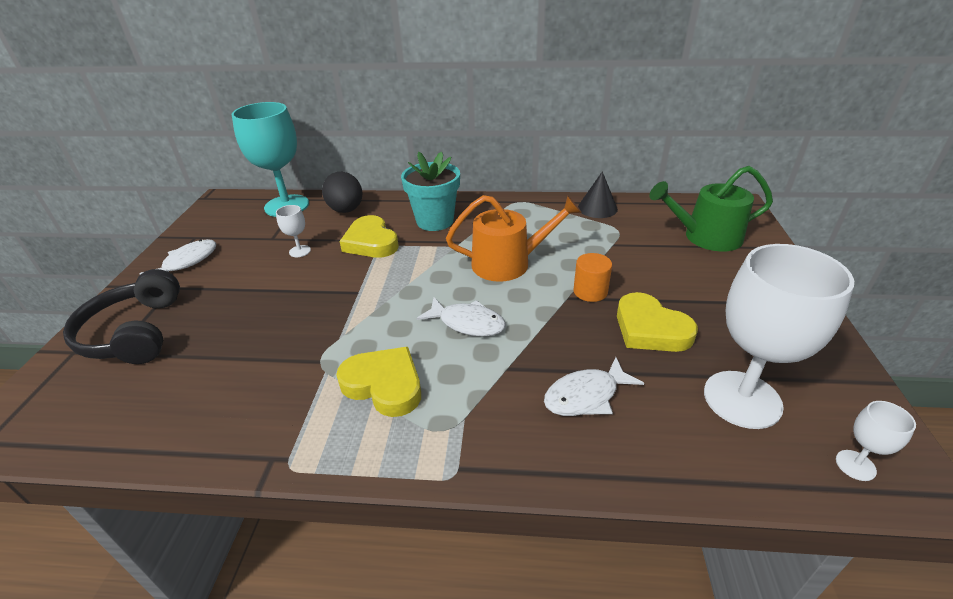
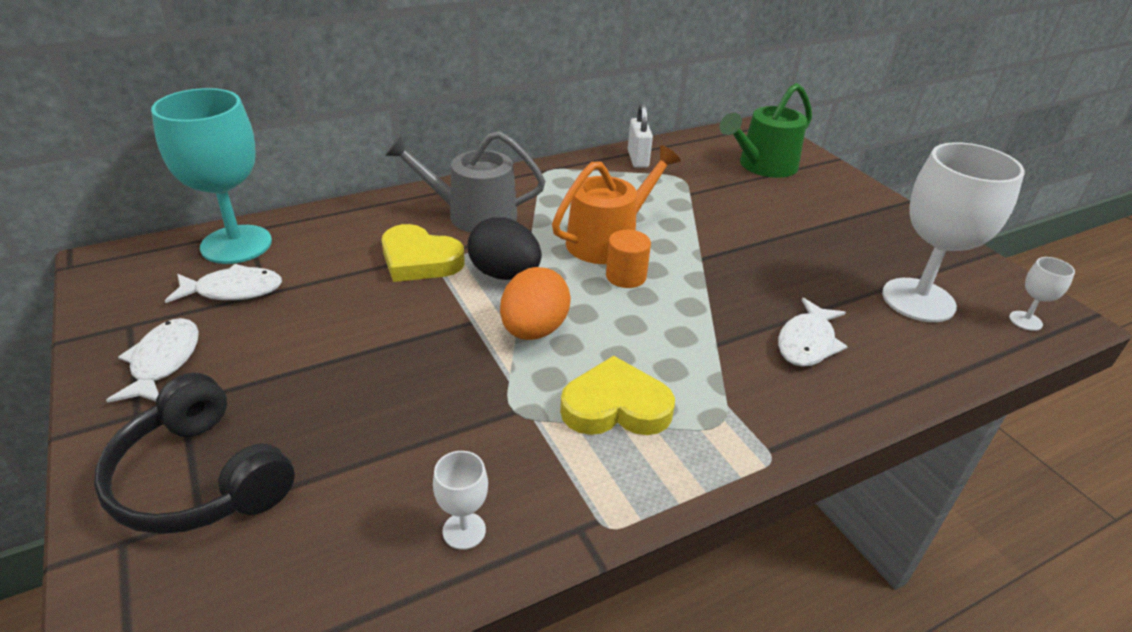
camera: 35 degrees left, 0 degrees up
white goblet [276,205,311,257] -> white goblet moved to [433,451,488,550]
black egg [322,172,362,213] -> black egg moved to [468,217,542,280]
turquoise flower pot [401,152,460,231] -> grey watering can [385,131,545,233]
white fish [417,297,506,337] -> white fish moved to [165,264,282,303]
orange cylinder [573,253,612,302] -> orange cylinder moved to [606,230,651,288]
black cone [578,171,618,218] -> white padlock [628,103,653,168]
yellow heart [617,292,698,352] -> none
none -> orange egg [500,267,571,340]

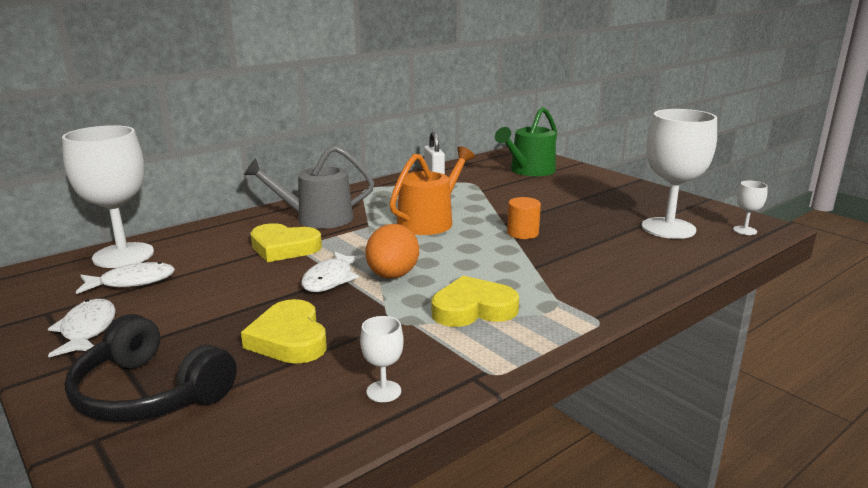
camera: 10 degrees left, 15 degrees down
turquoise goblet [151,88,272,264] -> white goblet [62,125,154,268]
black egg [468,217,542,280] -> none
orange cylinder [606,230,651,288] -> orange cylinder moved to [507,197,541,239]
white fish [778,298,848,367] -> white fish moved to [301,251,366,292]
none -> yellow heart [241,299,327,364]

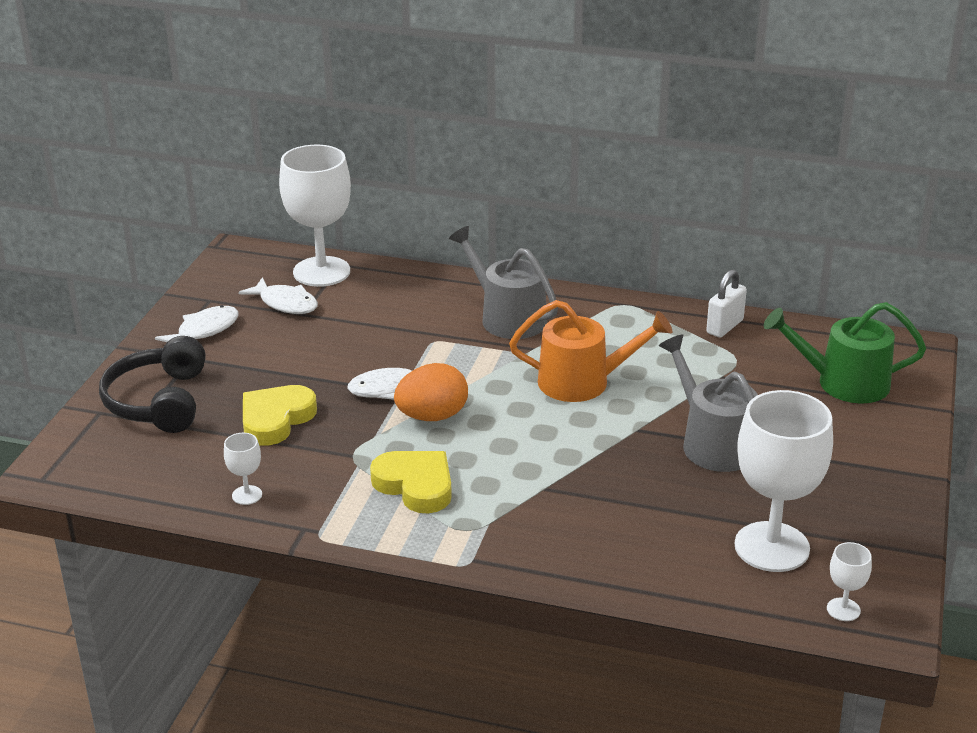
camera: 55 degrees right, 10 degrees up
yellow heart [250,223,322,262] -> none
orange cylinder [507,197,541,239] -> none
none -> grey watering can [659,335,758,472]

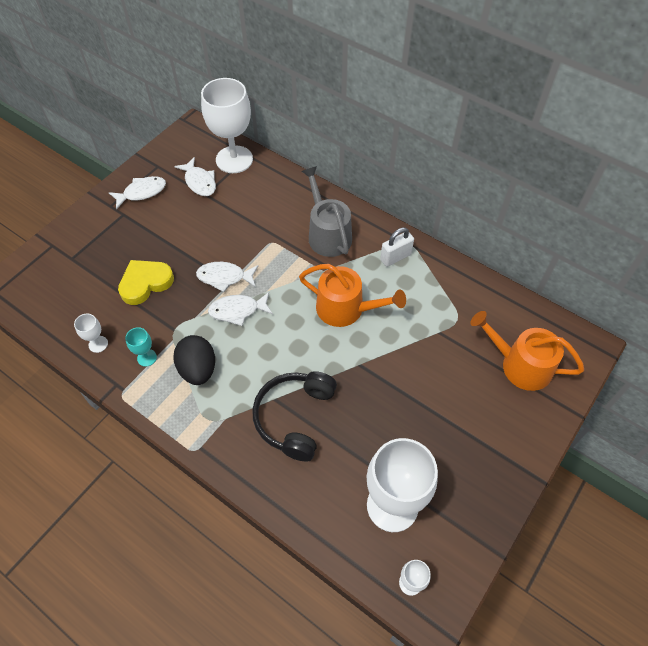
camera: 20 degrees right, 25 degrees up
black headphones [99,336,206,433] -> black headphones moved to [252,371,337,461]
yellow heart [370,451,452,513] -> black egg [173,335,215,385]
orange egg [394,363,468,421] -> white fish [208,292,273,326]
grey watering can [659,335,758,472] -> none
white padlock [706,269,747,338] -> white padlock moved to [380,227,414,267]
green watering can [764,302,926,403] -> orange watering can [470,311,584,391]
none -> turquoise goblet [125,327,157,367]

